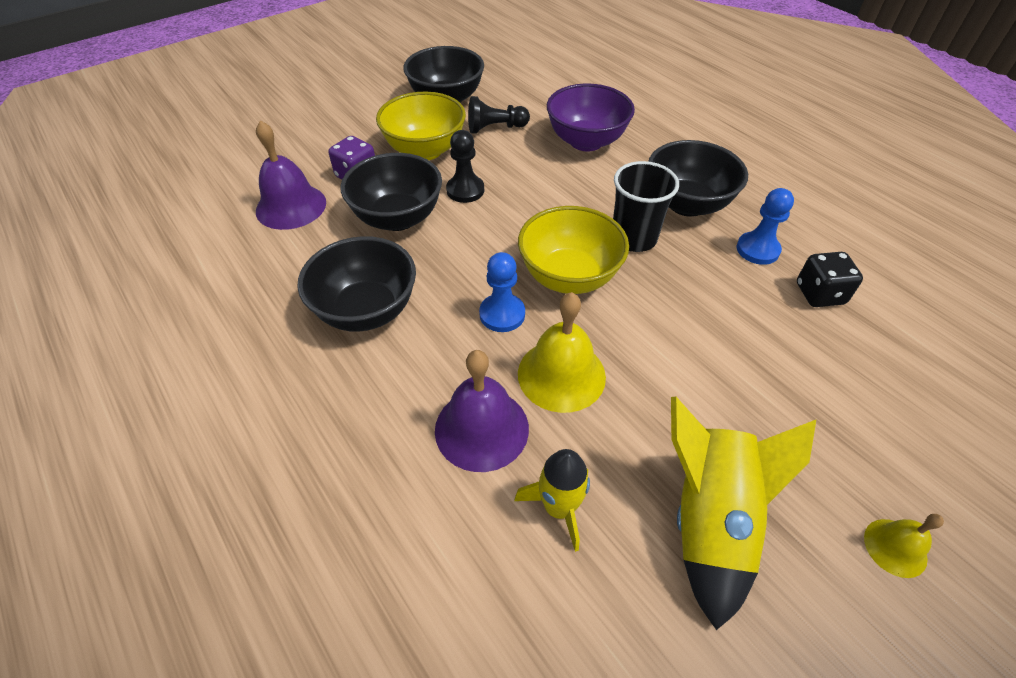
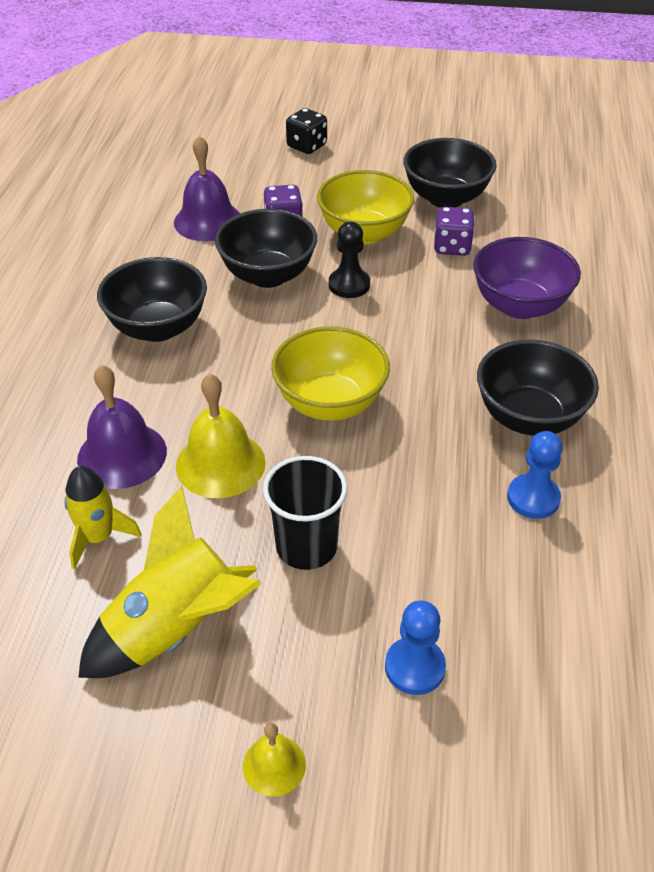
camera: 45 degrees right, 5 degrees down
black pawn [468,96,530,134] -> purple dice [434,207,475,256]
blue pawn [479,252,525,332] -> blue pawn moved to [385,601,446,695]
black cup [613,161,679,252] -> black cup moved to [263,456,347,570]
black dice [797,252,863,307] -> black dice moved to [286,108,327,154]

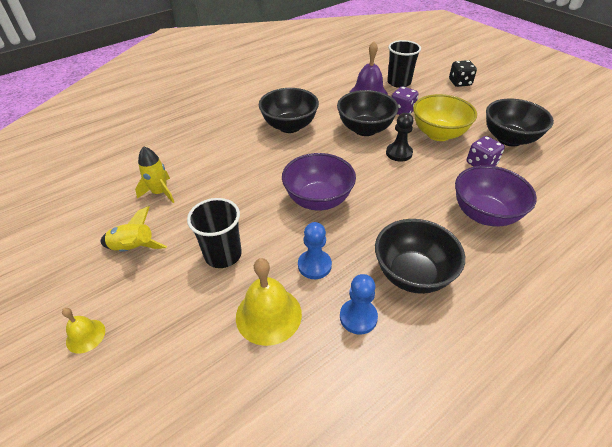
camera: 45 degrees right, 0 degrees up
purple bell [77,365,167,489] -> none
yellow rocket [78,486,261,678] -> yellow rocket [101,206,167,252], size x0.61
yellow bell [176,374,266,498] -> yellow bell moved to [236,258,302,346]
yellow bowl [271,326,390,421] -> purple bowl [282,153,356,211]
blue pawn [385,601,446,695] -> blue pawn moved to [298,222,332,279]
none -> black cup [387,40,421,88]

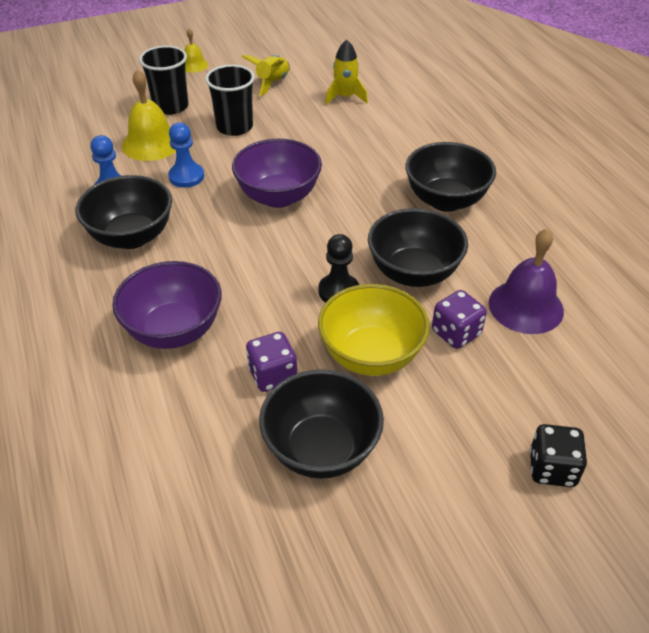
camera: 105 degrees right, 0 degrees up
black cup [387,40,421,88] -> black cup moved to [139,45,189,115]

